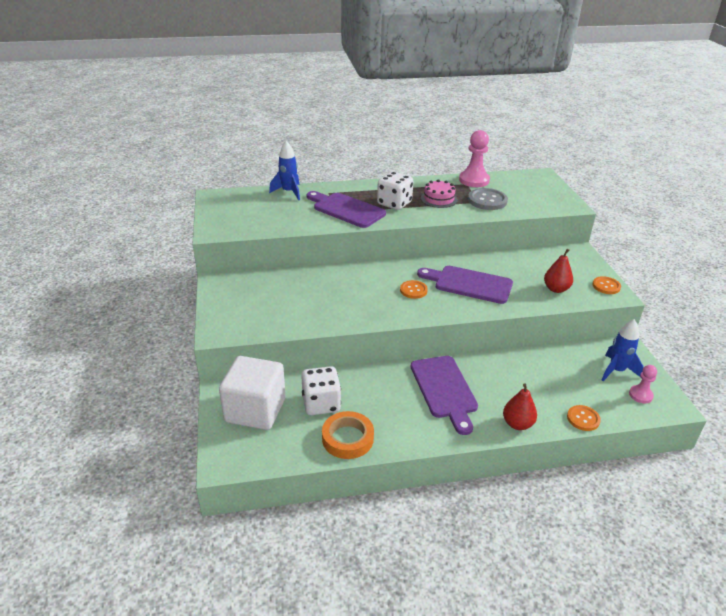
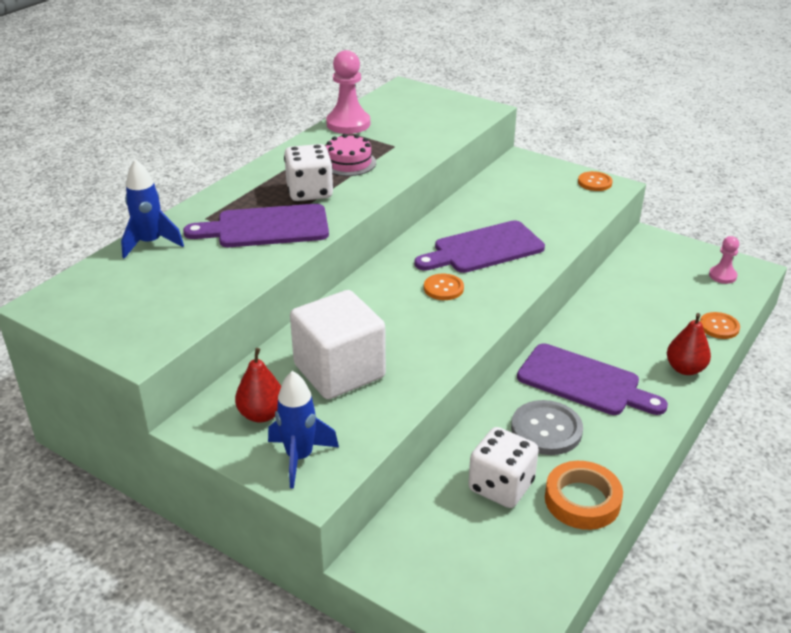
camera: 45 degrees left, 0 degrees up
white cube [219,356,286,430] -> white cube moved to [290,290,386,399]
grey button [468,188,508,210] -> grey button moved to [511,400,583,455]
red pear [544,249,573,293] -> red pear moved to [235,348,281,422]
blue rocket [602,319,644,381] -> blue rocket moved to [268,371,339,489]

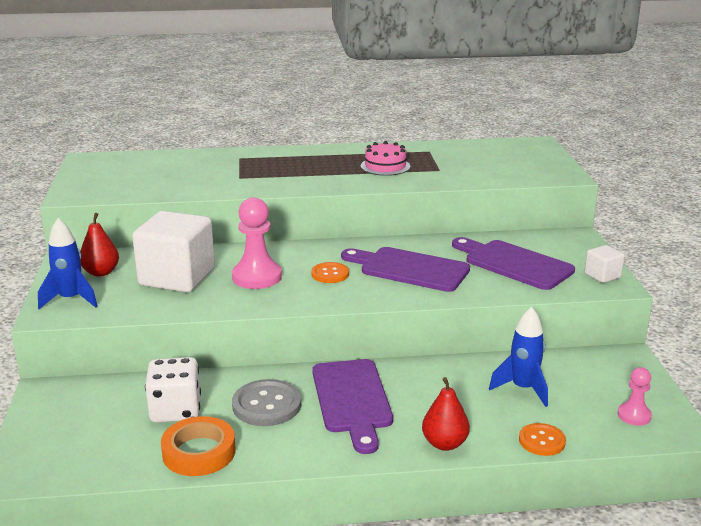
camera: 50 degrees right, 10 degrees down
blue rocket [121,159,184,259] -> blue rocket moved to [489,307,548,407]
purple cutting board [183,204,329,247] -> purple cutting board moved to [452,237,575,290]
white dice [284,144,333,201] -> none
pink pawn [326,50,370,134] -> pink pawn moved to [232,197,282,289]
orange button [578,171,613,191] -> white cube [585,245,625,283]

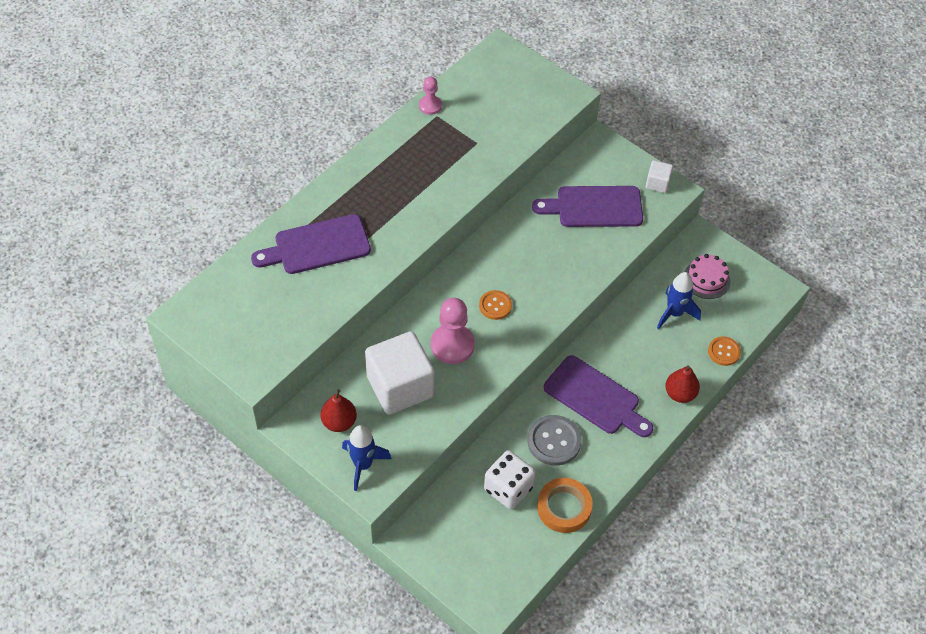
camera: 45 degrees left, 30 degrees up
purple cutting board [341,247,470,292] -> purple cutting board moved to [251,214,371,274]
pink cake [361,141,410,176] -> pink cake moved to [684,254,730,299]
pink pawn [618,367,652,426] -> pink pawn moved to [419,77,442,115]

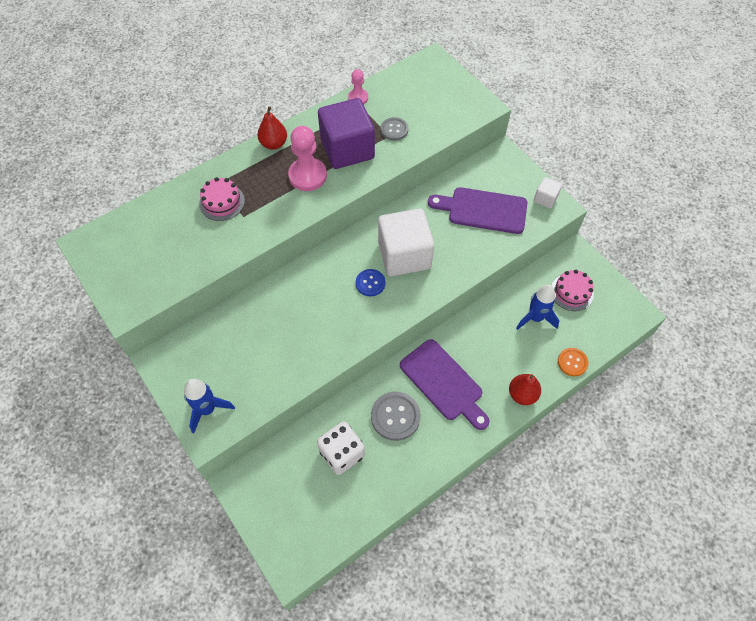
camera: 15 degrees right, 5 degrees up
purple cutting board [251,214,371,274] -> pink cake [199,177,245,221]
red pear [321,389,357,432] -> red pear moved to [257,106,287,150]
white cube [365,331,435,415] -> white cube moved to [378,208,434,277]
pink pawn [431,298,475,364] -> pink pawn moved to [288,126,327,191]
orange button [479,290,512,320] -> blue button [356,269,385,296]
orange tape [537,478,593,533] -> none
none -> purple cube [318,98,375,169]
none -> grey button [381,117,409,141]

